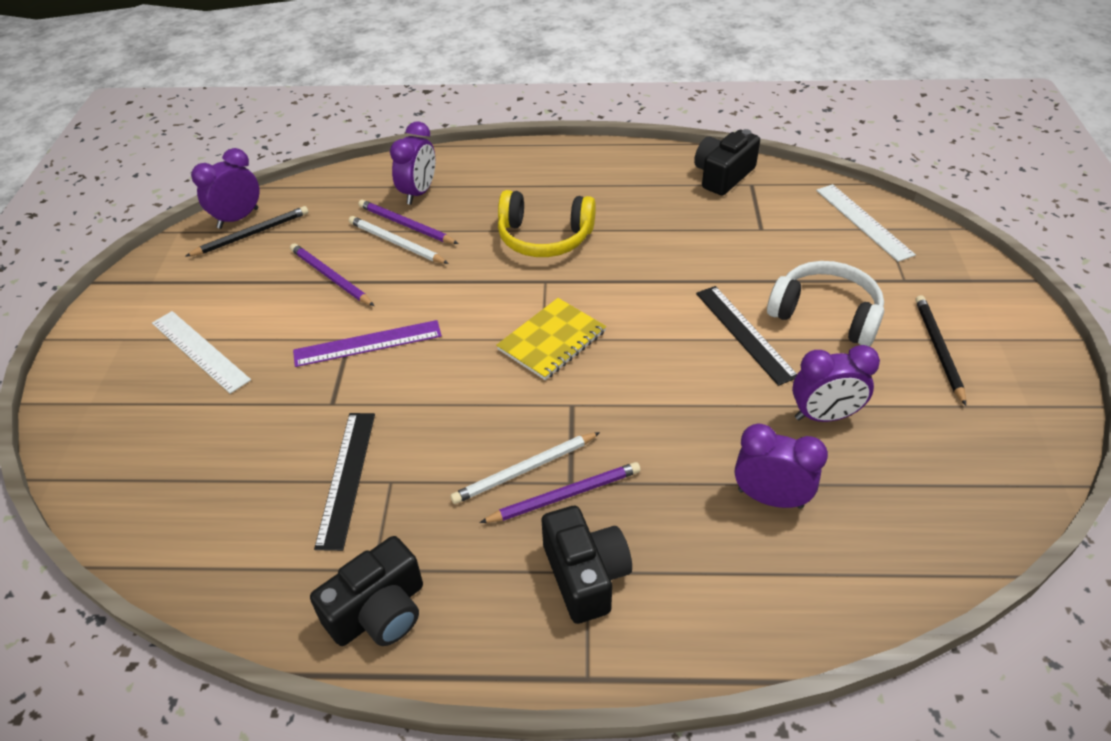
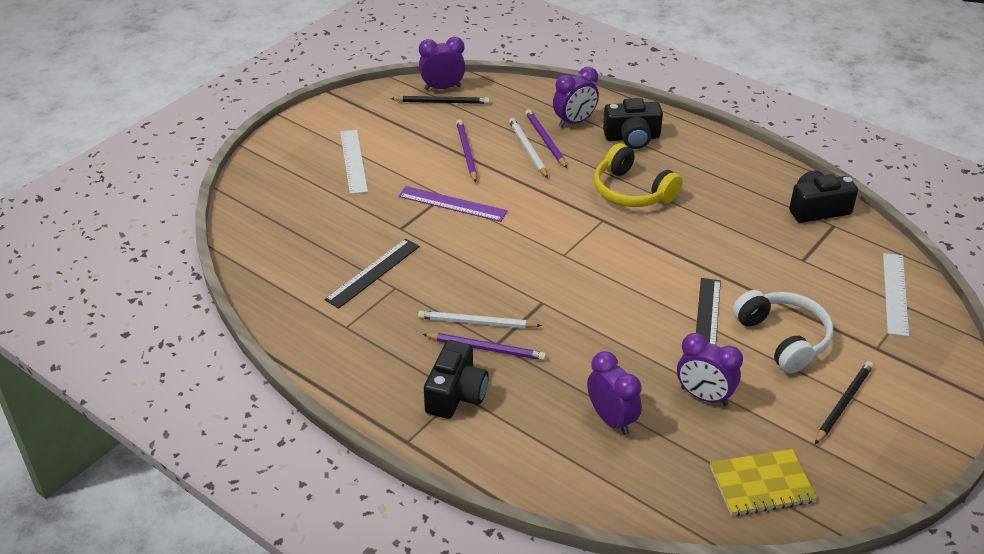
camera: 35 degrees right, 5 degrees down
black camera [310,536,423,646] -> black camera moved to [603,98,663,149]
yellow notebook [496,298,606,380] -> yellow notebook moved to [710,449,817,516]

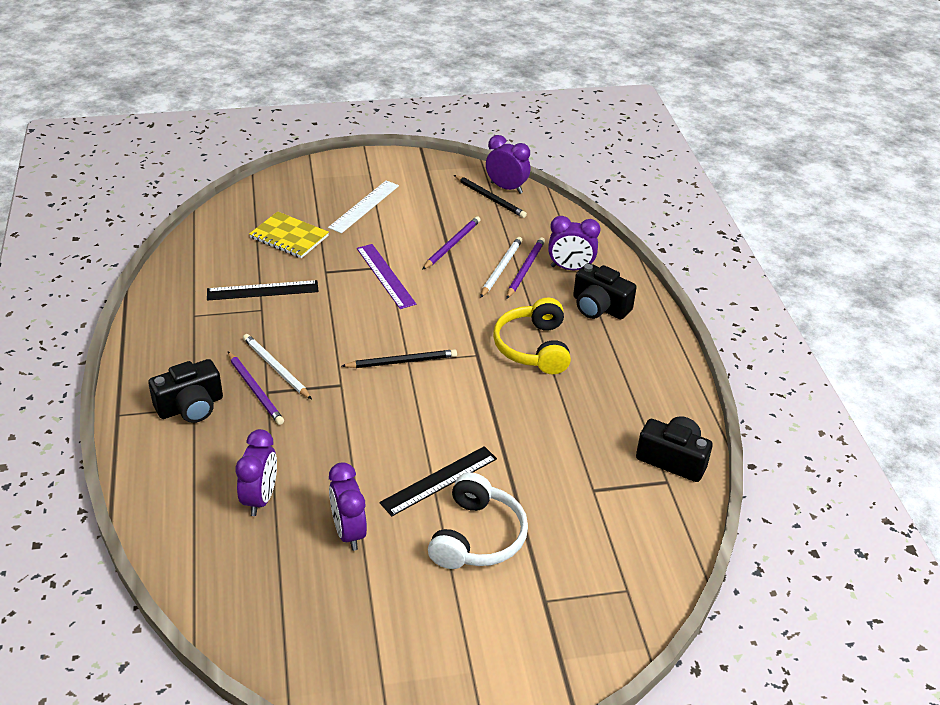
camera: 40 degrees right, 0 degrees up
yellow notebook [710,449,817,516] -> yellow notebook moved to [249,211,329,258]
black pencil [815,361,873,444] -> black pencil moved to [342,349,457,368]
white ruler [883,253,909,337] -> none

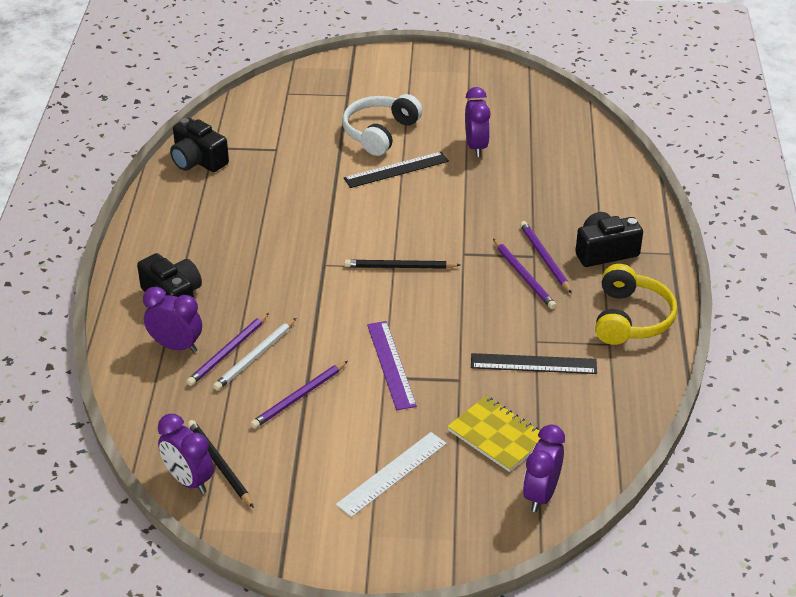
camera: 165 degrees left, 0 degrees up
purple clock [235,429,277,516] -> purple clock moved to [523,424,565,512]
white pencil [243,334,312,399] -> purple pencil [493,239,557,309]
yellow headphones [493,298,571,374] -> yellow headphones moved to [595,264,677,345]

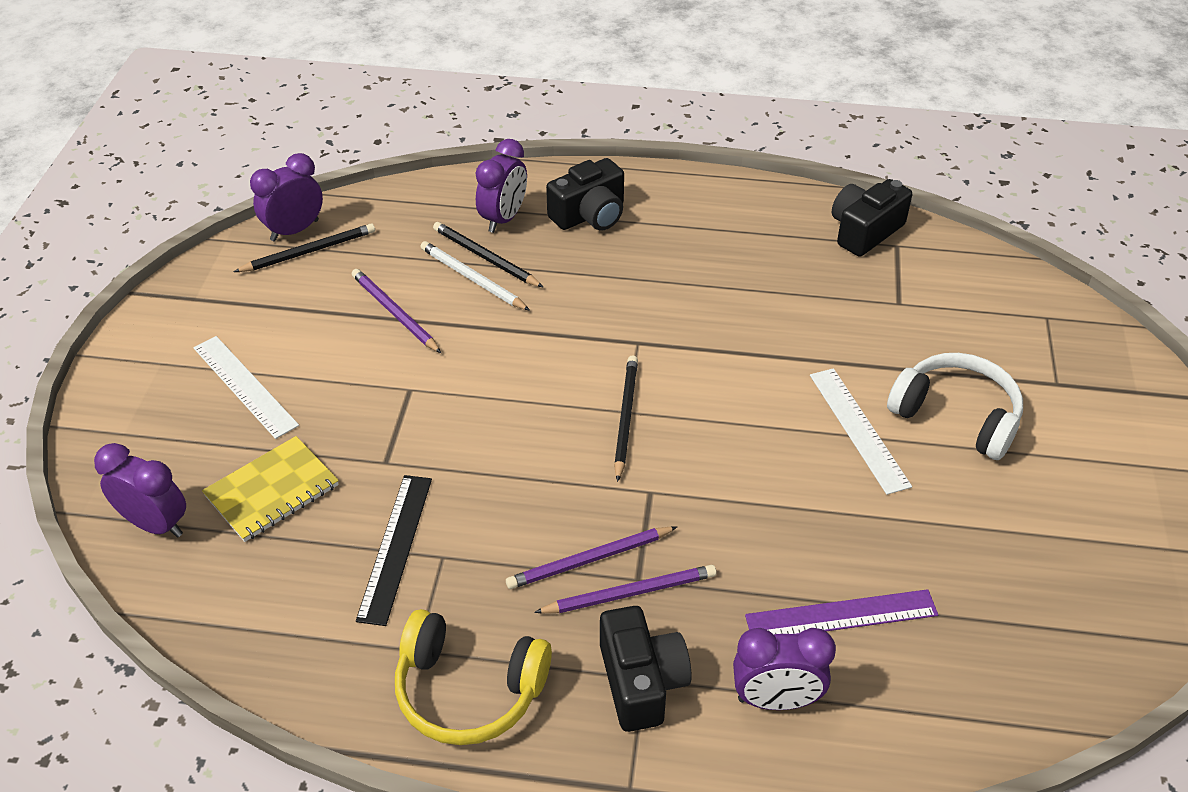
camera: 95 degrees right, 5 degrees up
purple pencil [186,313,269,386] -> black pencil [433,222,543,287]
black ruler [344,152,449,188] -> white ruler [810,368,912,495]
purple ruler [367,321,417,410] -> purple ruler moved to [745,589,938,635]
purple clock [465,87,491,157] -> purple clock moved to [733,628,836,710]

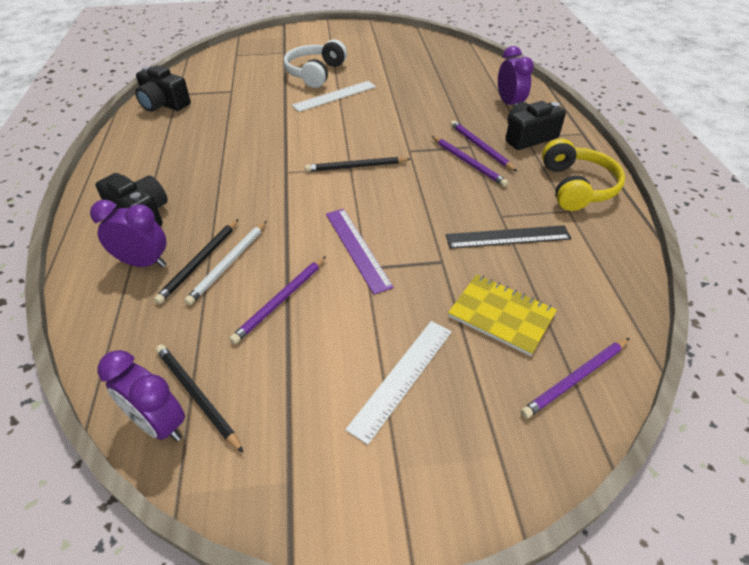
camera: 105 degrees left, 0 degrees up
purple clock [94,443,186,538] -> purple pencil [521,338,629,419]
purple ruler [745,589,938,635] -> purple ruler moved to [326,209,394,294]

